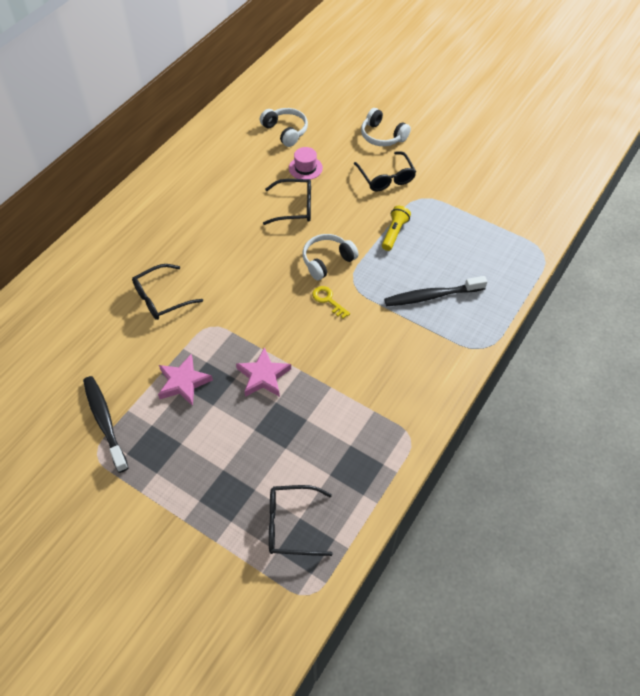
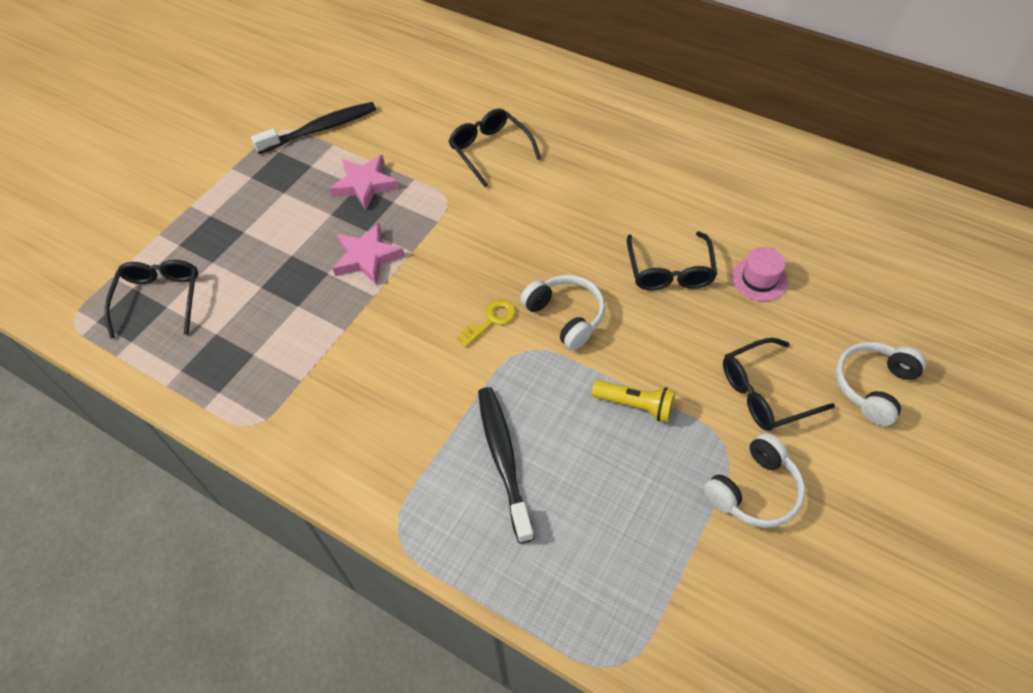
camera: 90 degrees right, 0 degrees up
white headphones [260,108,308,147] -> white headphones moved to [703,433,805,528]

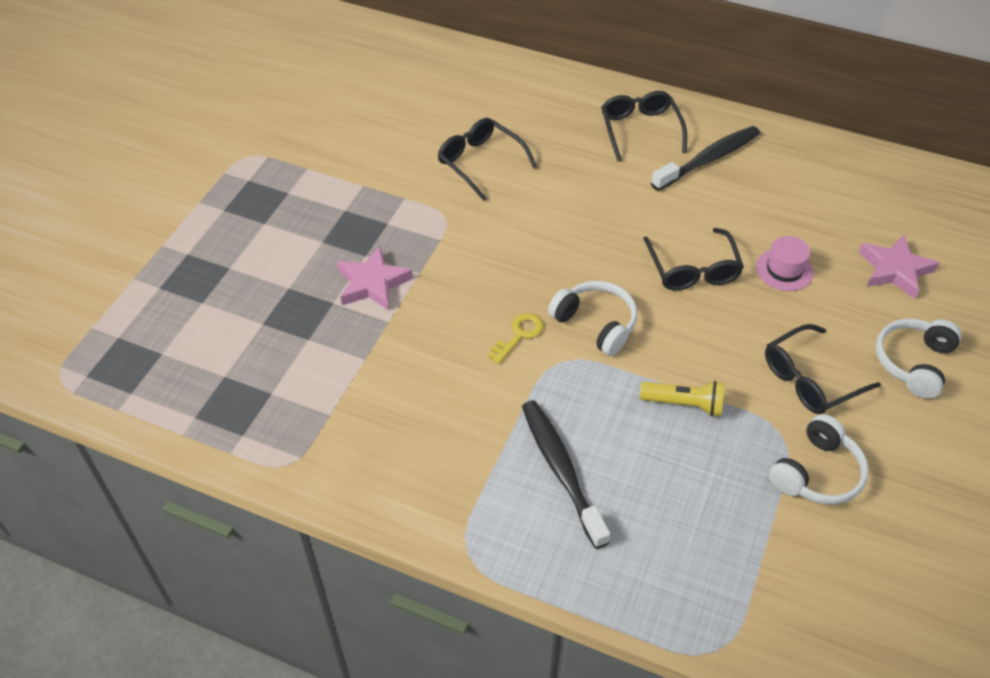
camera: 10 degrees left, 5 degrees down
black glasses [104,260,198,339] -> black glasses moved to [601,91,687,162]
black toothbrush [251,102,376,154] -> black toothbrush moved to [651,126,760,191]
pink star [329,155,399,210] -> pink star moved to [859,235,939,299]

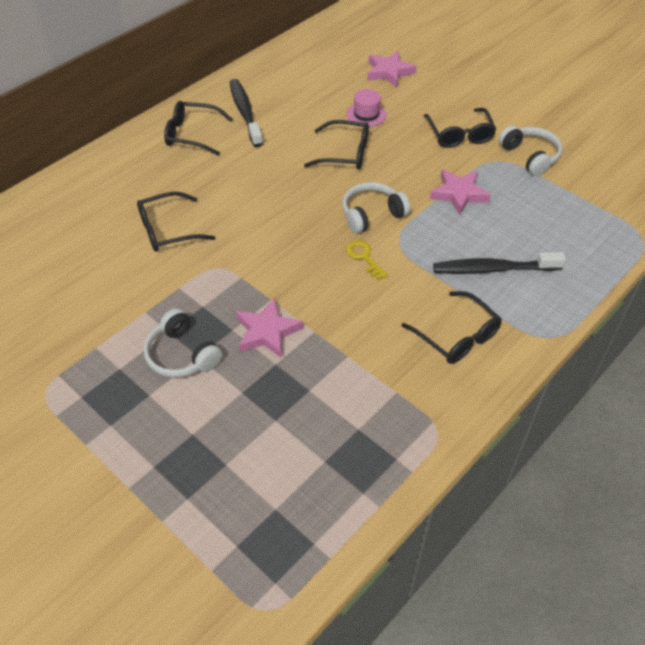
camera: 70 degrees left, 0 degrees up
yellow flashlight [640,381,725,417] -> pink star [430,169,491,215]
white headphones [875,318,962,399] -> white headphones moved to [144,308,222,378]
none -> black glasses [401,291,502,364]

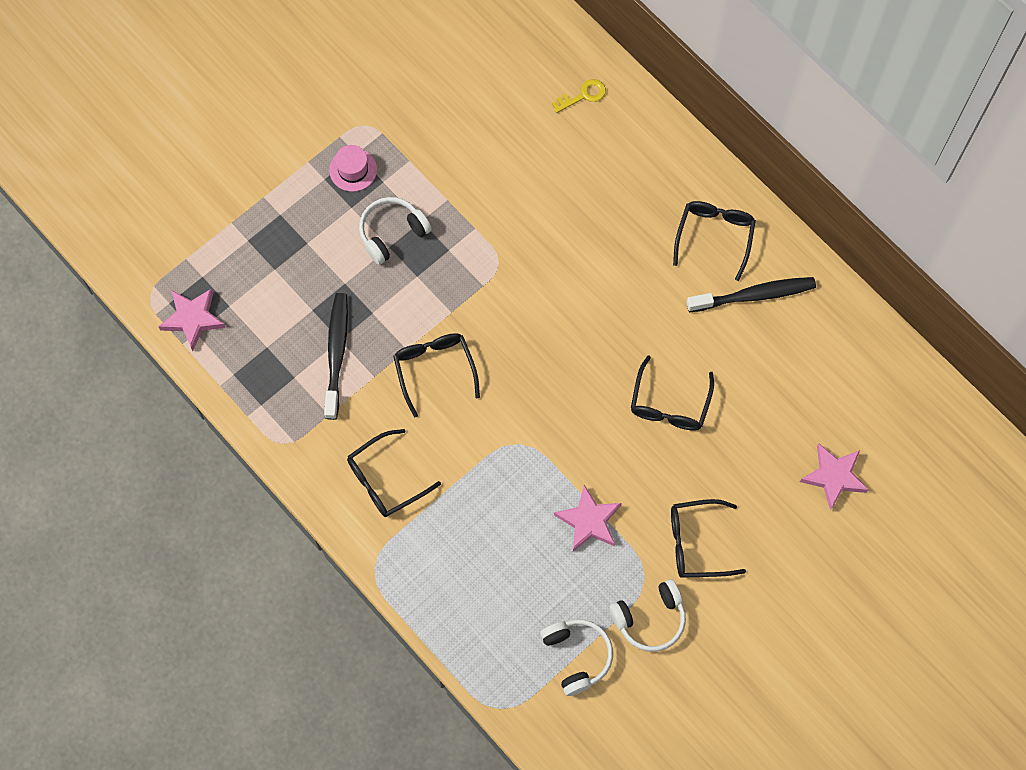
camera: 95 degrees right, 20 degrees up
black glasses [137,191,215,252] -> black glasses moved to [393,333,480,417]
pink star [236,298,303,358] -> pink star moved to [158,289,226,351]
white headphones [342,182,410,234] -> white headphones moved to [540,620,613,696]
yellow key [346,240,388,280] -> yellow key moved to [552,79,606,113]
pink hat [347,89,387,127] -> pink hat moved to [329,145,377,192]
black toothbrush [433,252,566,274] -> black toothbrush moved to [324,293,348,420]

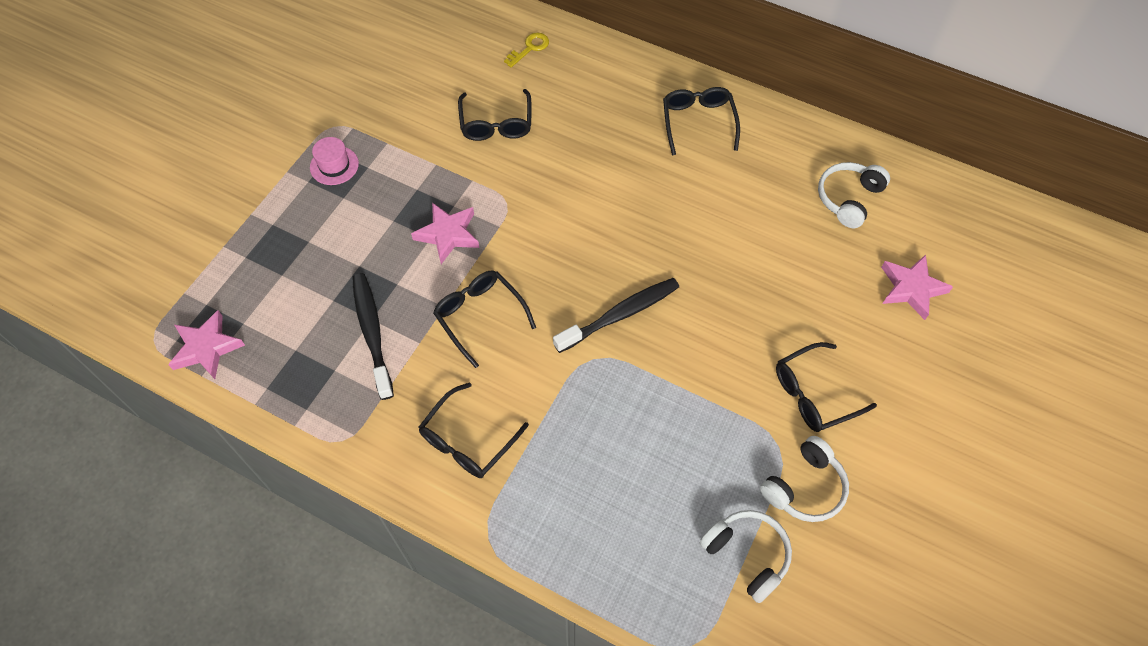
camera: 20 degrees left, 10 degrees down
white headphones [359,197,432,265] -> white headphones moved to [818,162,890,228]
pink star [554,485,621,552] -> pink star moved to [411,203,479,264]
black glasses [631,355,714,431] -> black glasses moved to [458,89,531,141]
black toothbrush [687,277,816,312] -> black toothbrush moved to [553,278,679,353]

